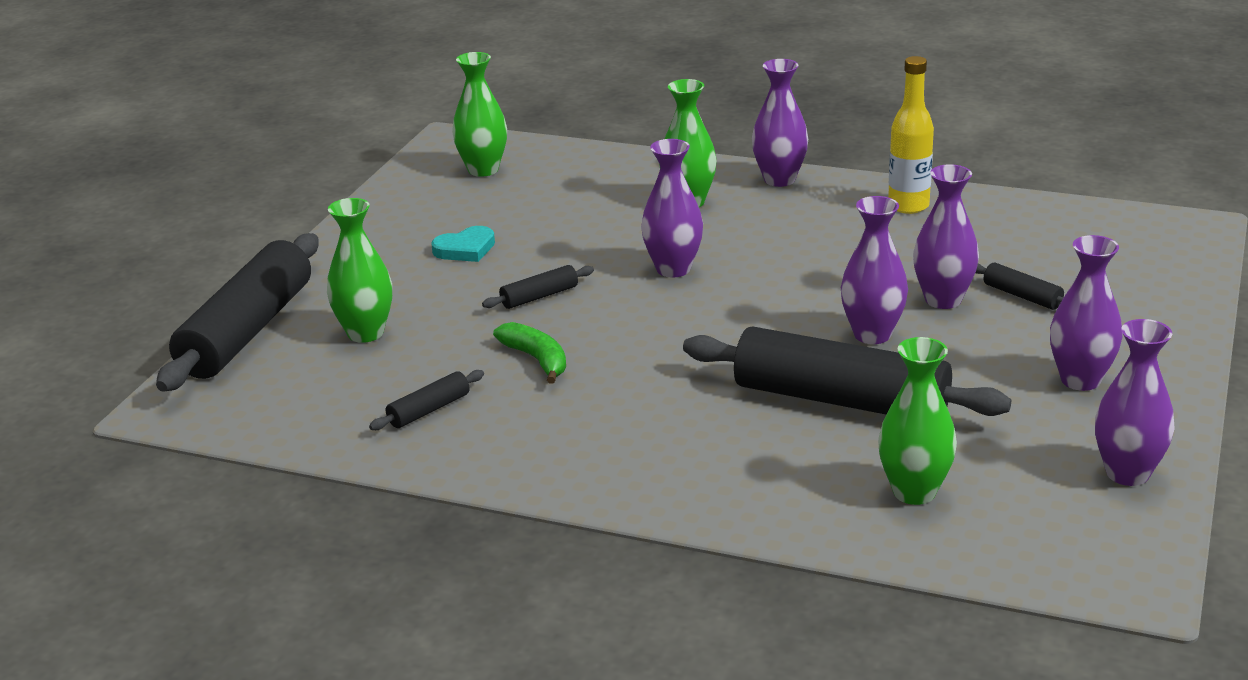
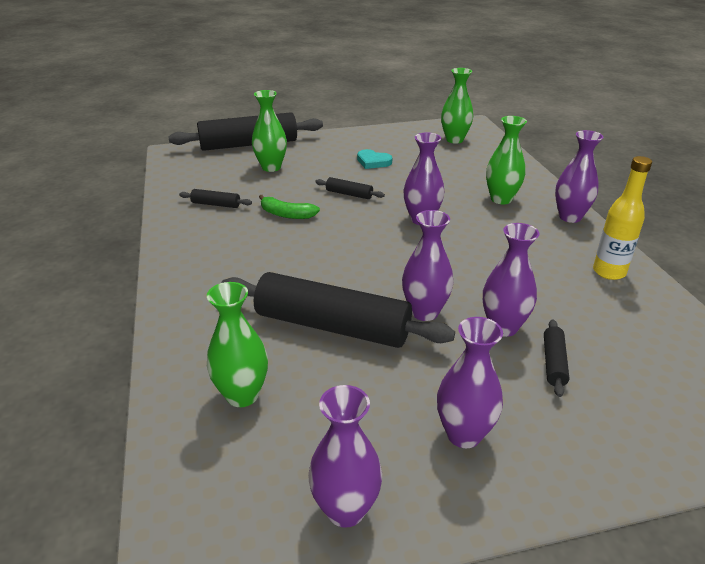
camera: 55 degrees right, 5 degrees up
green banana [493,322,566,384] -> green banana turned 90 degrees clockwise [259,195,320,219]
black rolling pin [683,326,1011,416] -> black rolling pin turned 60 degrees counterclockwise [221,272,455,348]

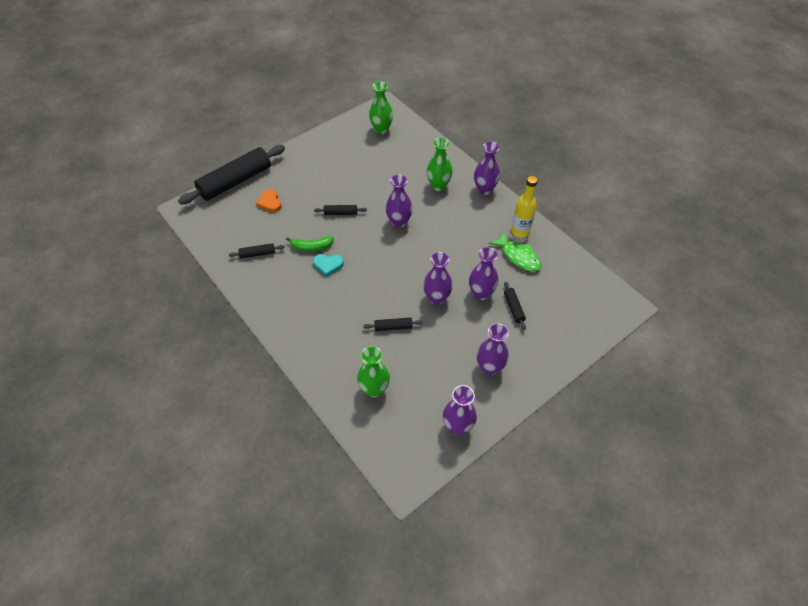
camera: 25 degrees left, 20 degrees up
black rolling pin [221,272,455,348] -> black rolling pin [363,318,423,331], size x0.42
green vase [252,90,287,172] -> orange heart [256,189,282,212]
turquoise heart [357,149,392,169] -> turquoise heart moved to [313,254,344,277]
none -> green fish [489,232,541,271]

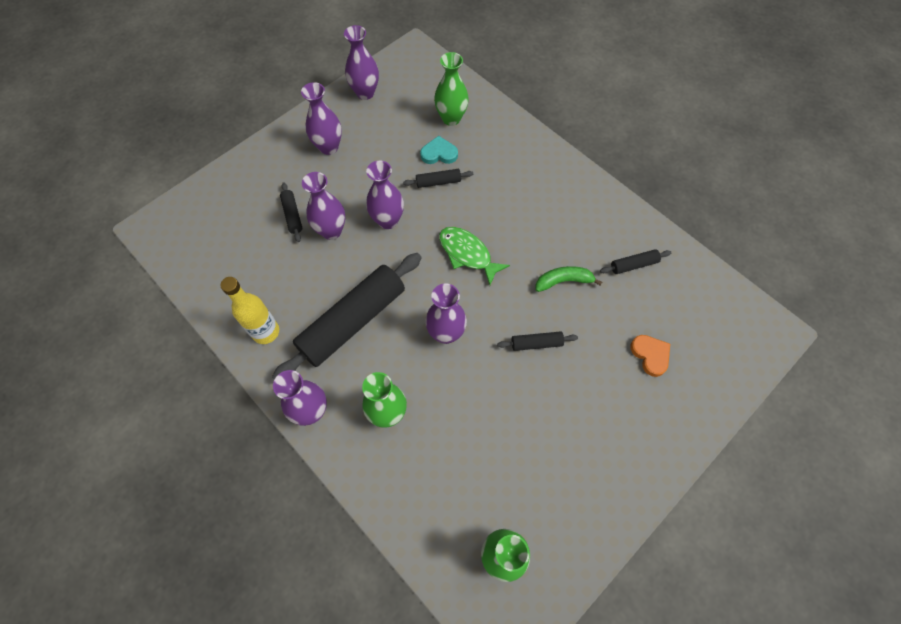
camera: 175 degrees right, 10 degrees up
black rolling pin [178,145,285,204] -> black rolling pin moved to [272,253,421,380]
turquoise heart [313,254,344,277] -> turquoise heart moved to [420,136,458,164]
green fish [489,232,541,271] -> green fish moved to [439,227,510,285]

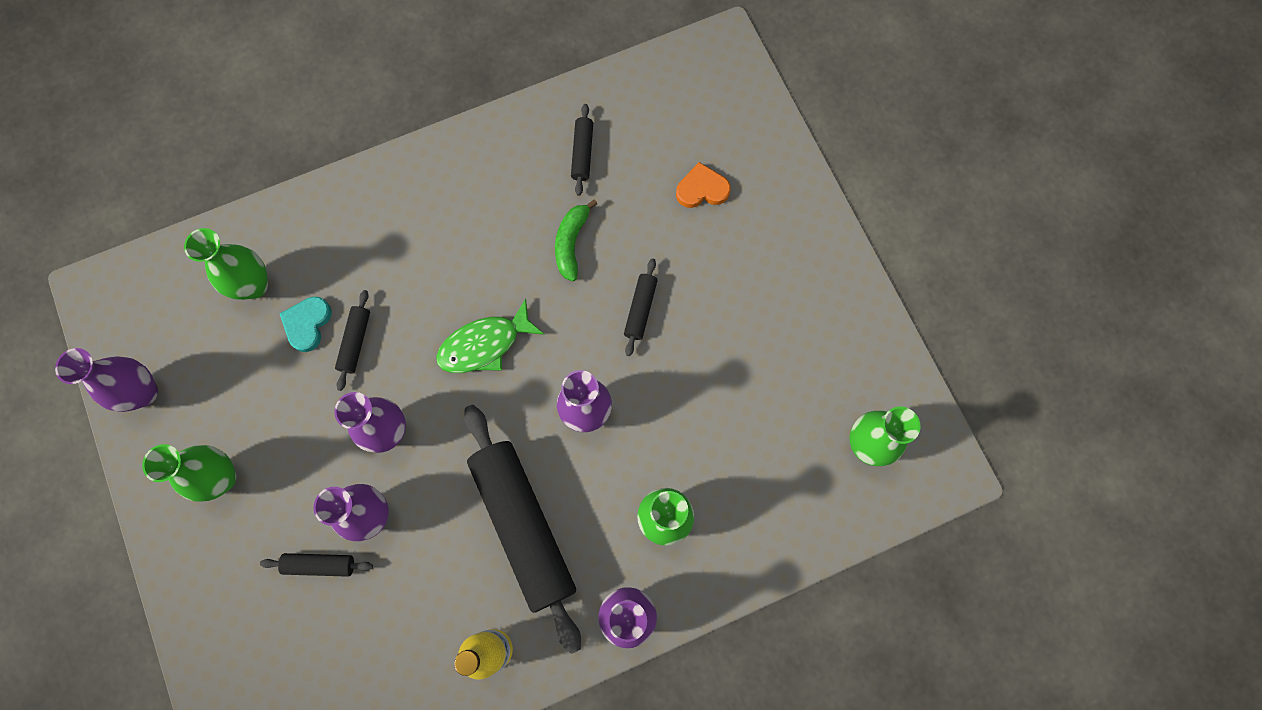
camera: 70 degrees left, 10 degrees up
purple vase [301,82,342,155] -> green vase [142,444,236,502]

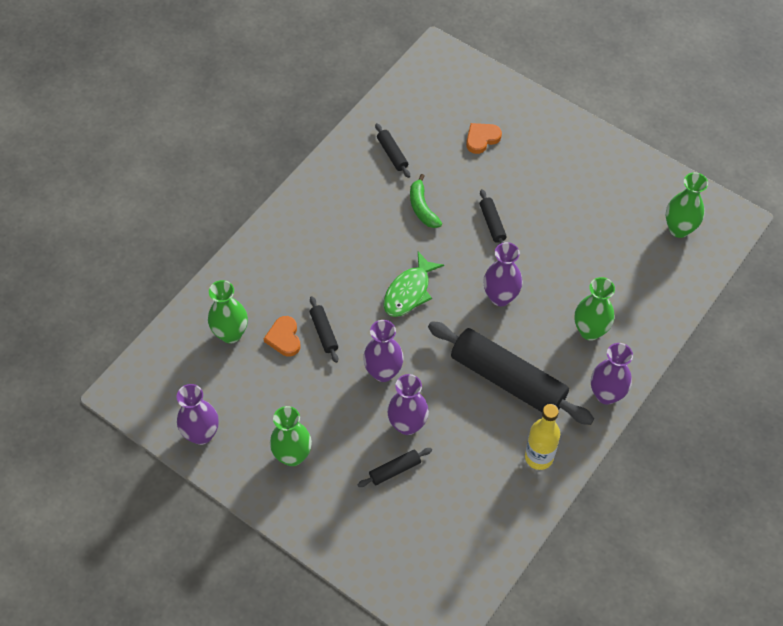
camera: 30 degrees left, 15 degrees down
turquoise heart [279,297,332,352] -> orange heart [264,316,301,356]

